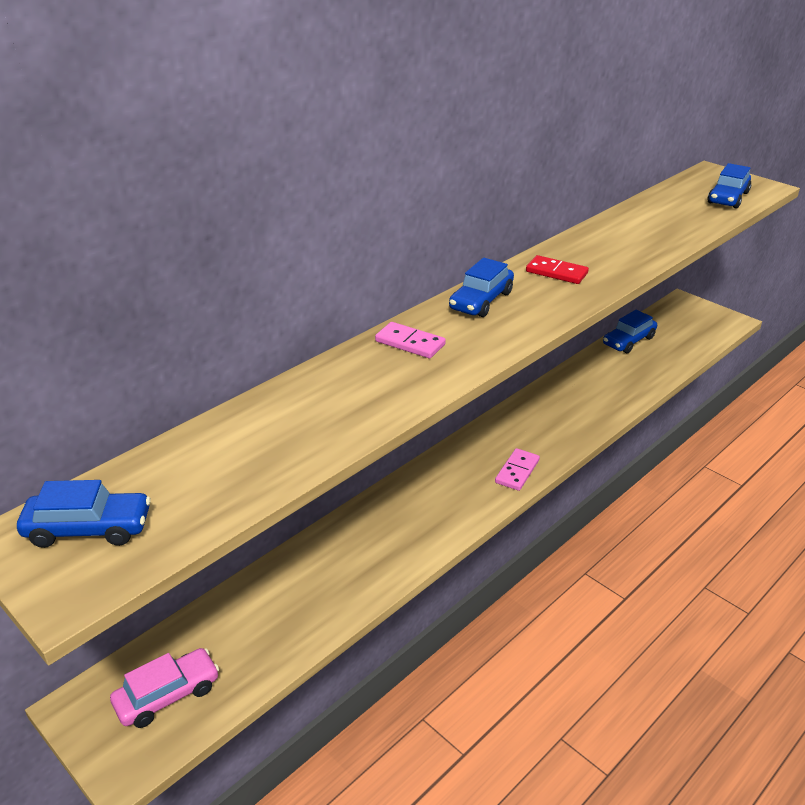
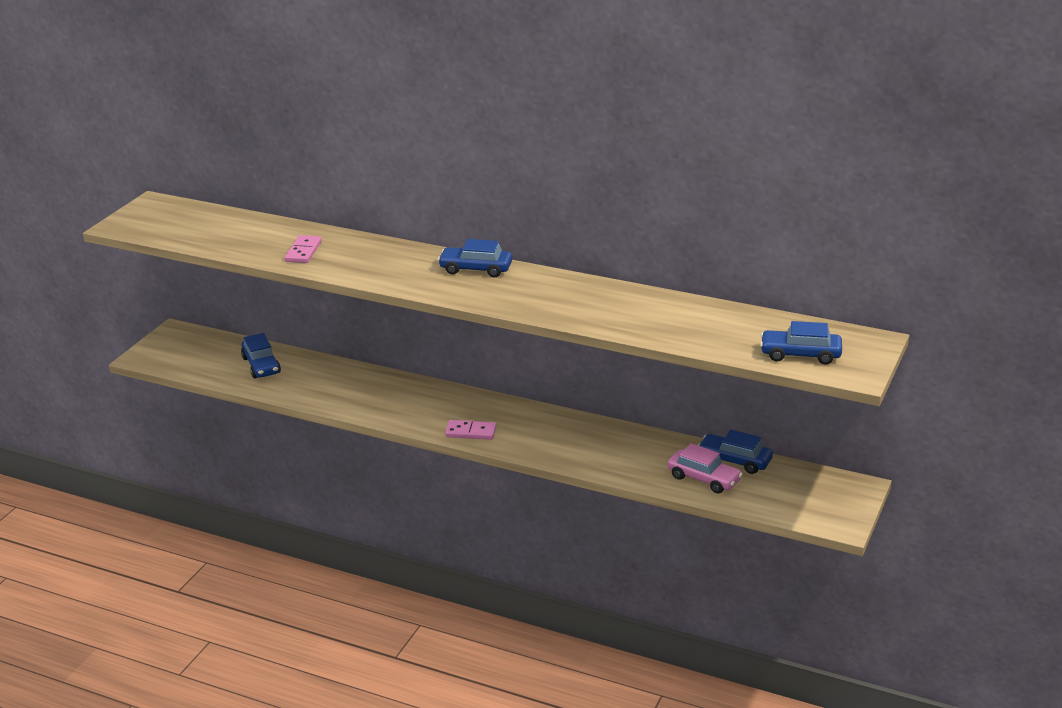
camera: 70 degrees right, 5 degrees down
blue car [17,480,151,548] -> blue car moved to [241,333,281,378]
pink car [110,648,219,728] -> pink car moved to [667,443,743,494]
pink domino [375,322,446,358] -> pink domino moved to [285,235,322,263]
red domino [526,255,589,284] -> none

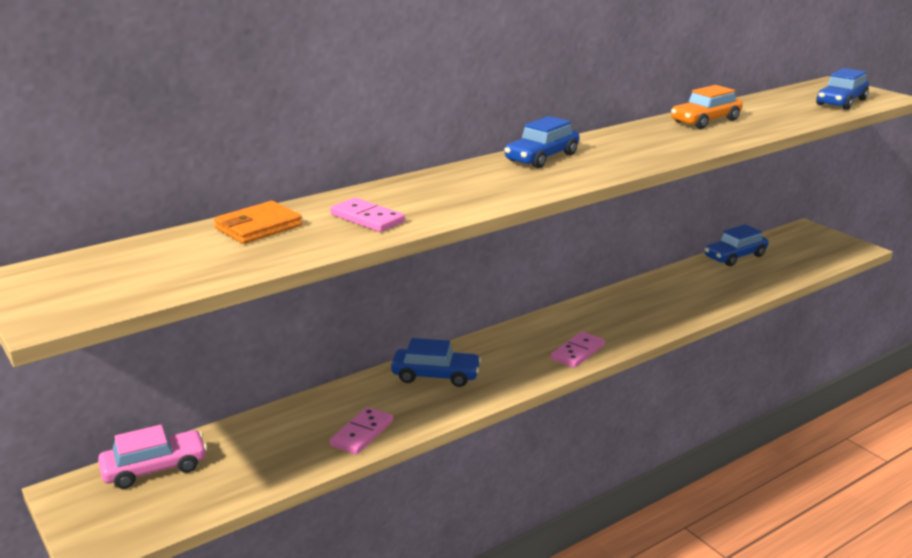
camera: 60 degrees left, 5 degrees down
blue car [241,333,281,378] -> blue car moved to [391,338,481,387]
pink car [667,443,743,494] -> pink car moved to [98,425,207,489]
none -> orange wallet [214,201,302,244]
none -> pink domino [330,407,393,455]
none -> orange car [671,85,743,129]

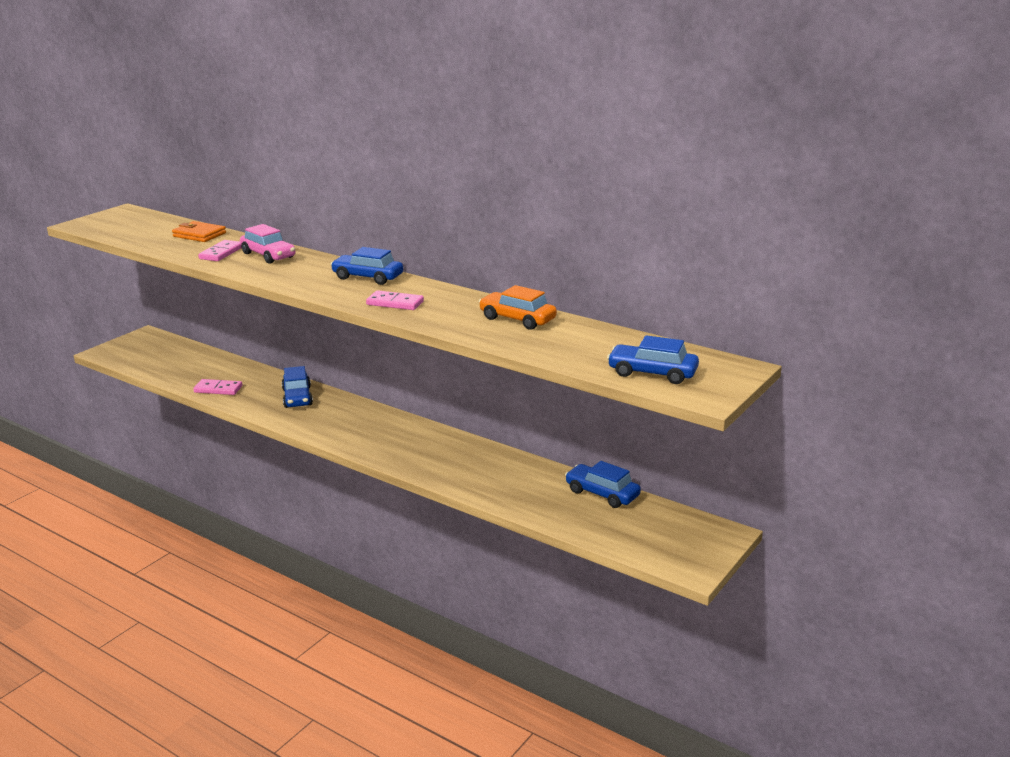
camera: 70 degrees right, 0 degrees up
pink car [98,425,207,489] -> pink car moved to [240,224,295,264]
pink domino [551,331,605,368] -> pink domino moved to [366,290,424,310]

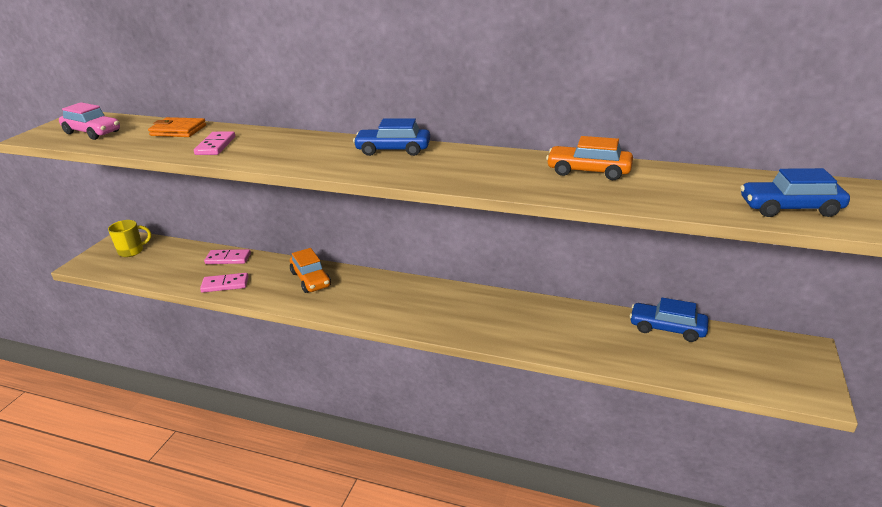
camera: 15 degrees left, 5 degrees up
pink car [240,224,295,264] -> pink car moved to [59,102,120,140]
blue car [282,366,313,408] -> orange car [290,248,331,293]
pink domino [366,290,424,310] -> pink domino moved to [204,249,251,264]
none -> yellow mug [108,220,151,257]

